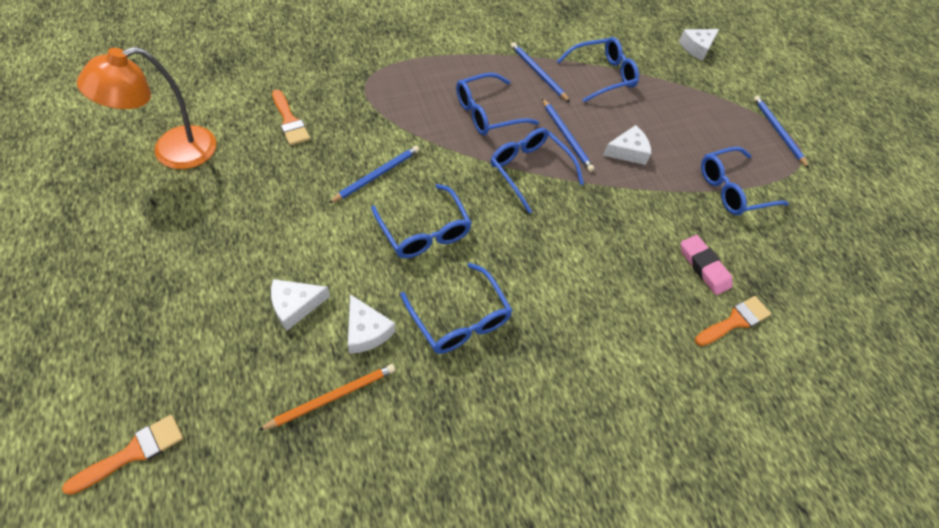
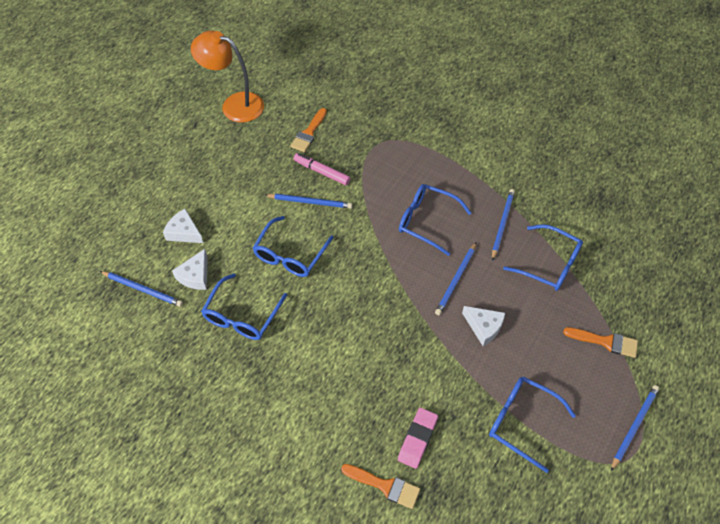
camera: 60 degrees right, 0 degrees up
orange brush [62,415,183,495] -> orange brush moved to [563,327,638,358]
orange pencil [258,364,395,431] -> blue pencil [100,271,183,307]
blue glasses [490,128,584,213] -> none
white cheese [679,29,719,61] -> none
none -> pink marker [294,153,350,185]

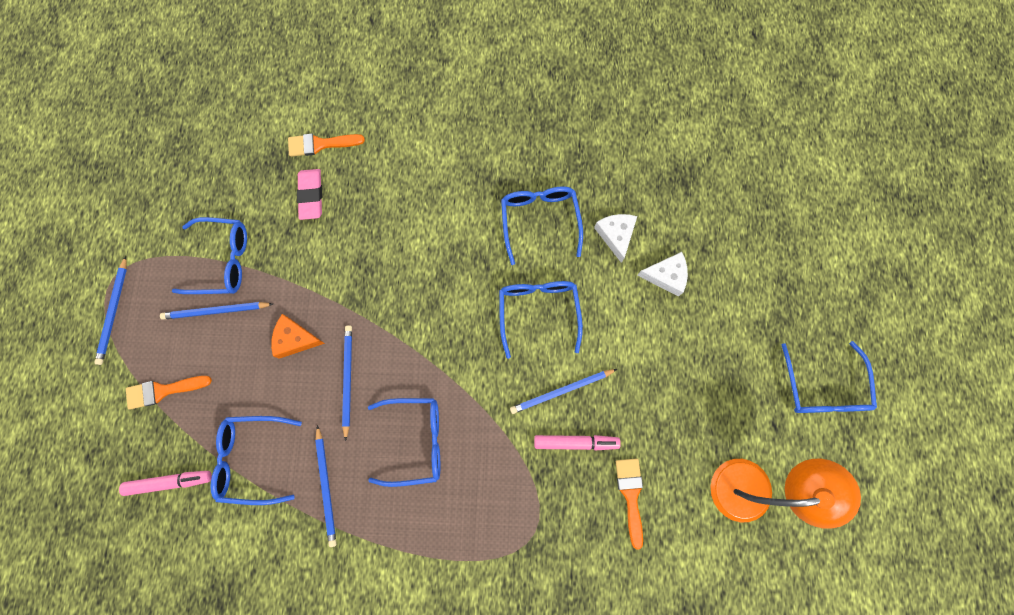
camera: 150 degrees right, 20 degrees up
blue pencil [100,271,183,307] -> blue pencil moved to [160,302,273,320]
white cheese [462,306,505,346] -> orange cheese [271,314,325,359]
none -> pink marker [119,471,212,496]
none -> blue glasses [782,341,877,413]

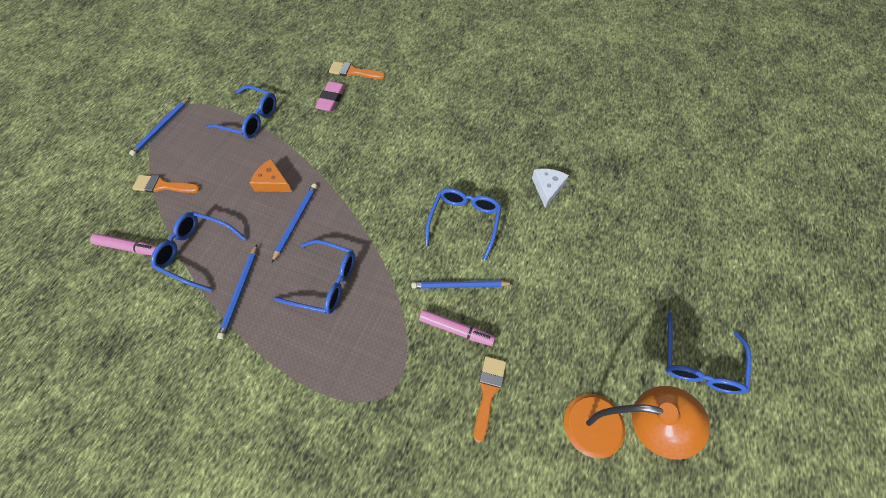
camera: 20 degrees right, 15 degrees down
blue pencil [160,302,273,320] -> none
blue glasses [501,186,583,265] -> none
white cheese [637,252,688,297] -> none

